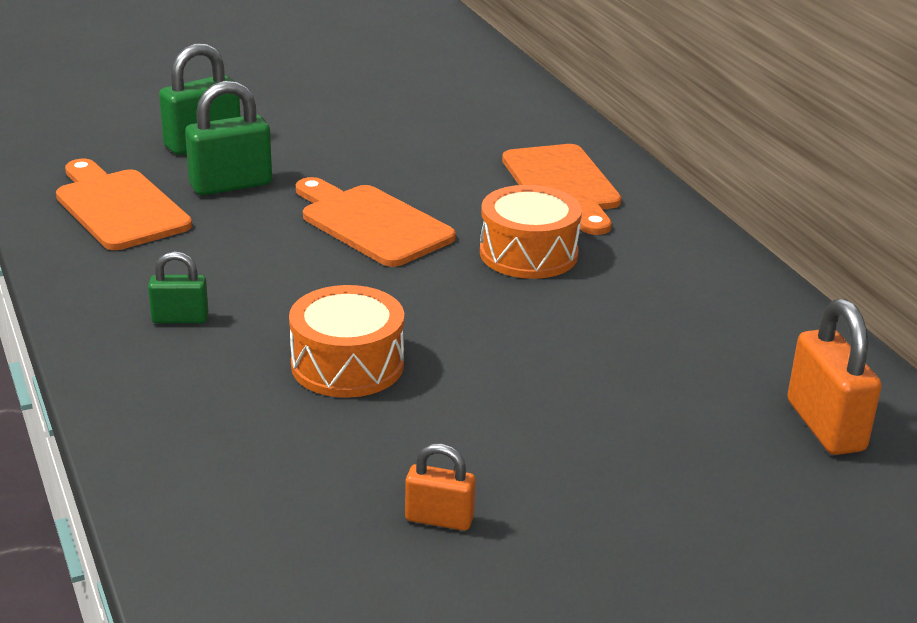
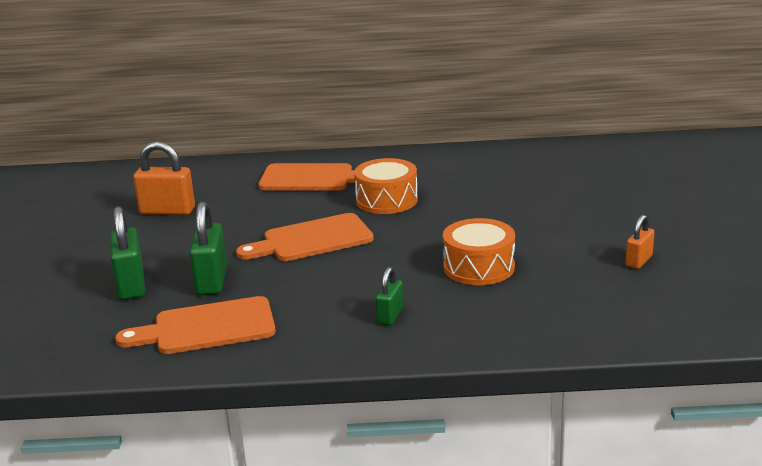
camera: 65 degrees left, 5 degrees down
orange padlock [787,299,882,455] -> orange padlock moved to [133,141,195,215]

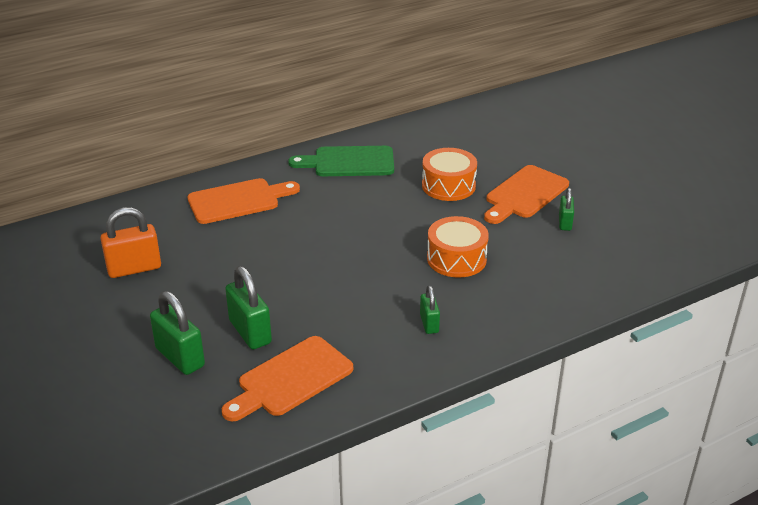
camera: 30 degrees left, 10 degrees up
orange cutting board [236,213,374,261] -> orange cutting board moved to [484,165,569,224]
orange drum [354,158,418,214] -> orange drum moved to [422,148,477,201]
orange padlock [625,214,654,269] -> green padlock [559,188,574,231]
none -> green cutting board [288,146,394,176]

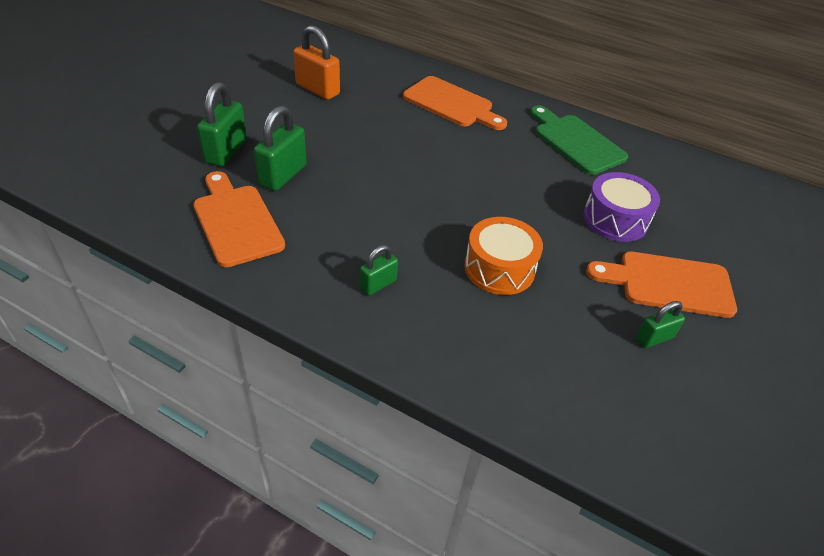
camera: 55 degrees right, 10 degrees up
orange cutting board [222,336,353,421] -> orange cutting board turned 45 degrees clockwise [193,171,285,267]
orange drum [422,148,477,201] -> purple drum [583,172,660,242]

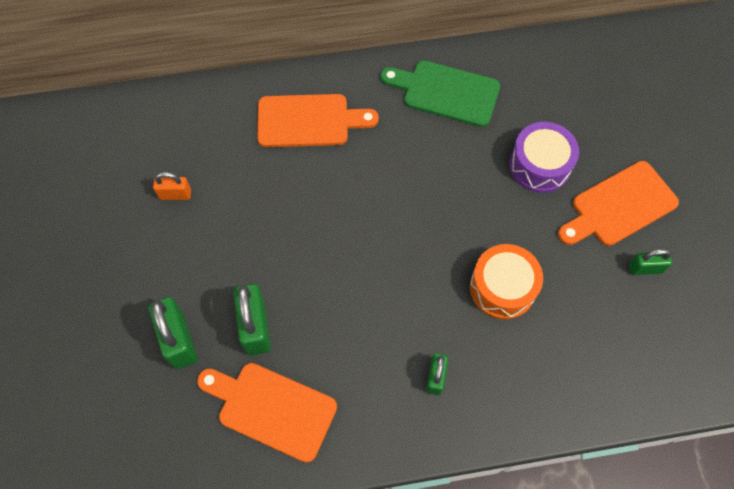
camera: 35 degrees left, 20 degrees up
orange padlock [293,25,340,100] -> orange padlock [153,172,191,200], size x0.59
green padlock [636,301,685,348] -> green padlock turned 60 degrees clockwise [629,249,672,275]

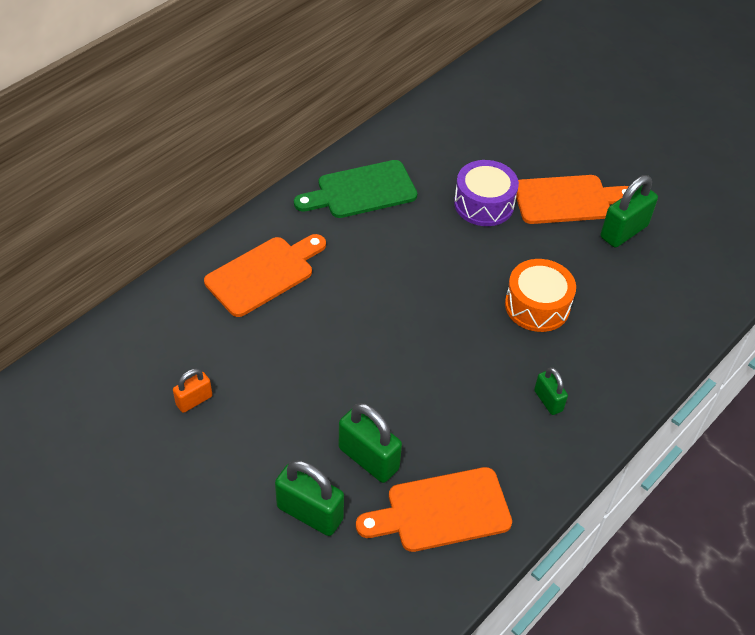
camera: 40 degrees left, 15 degrees down
orange cutting board [558,161,679,246] -> orange cutting board turned 120 degrees counterclockwise [516,175,629,224]
green padlock [629,249,672,275] -> green padlock [601,175,658,248], size x1.71

